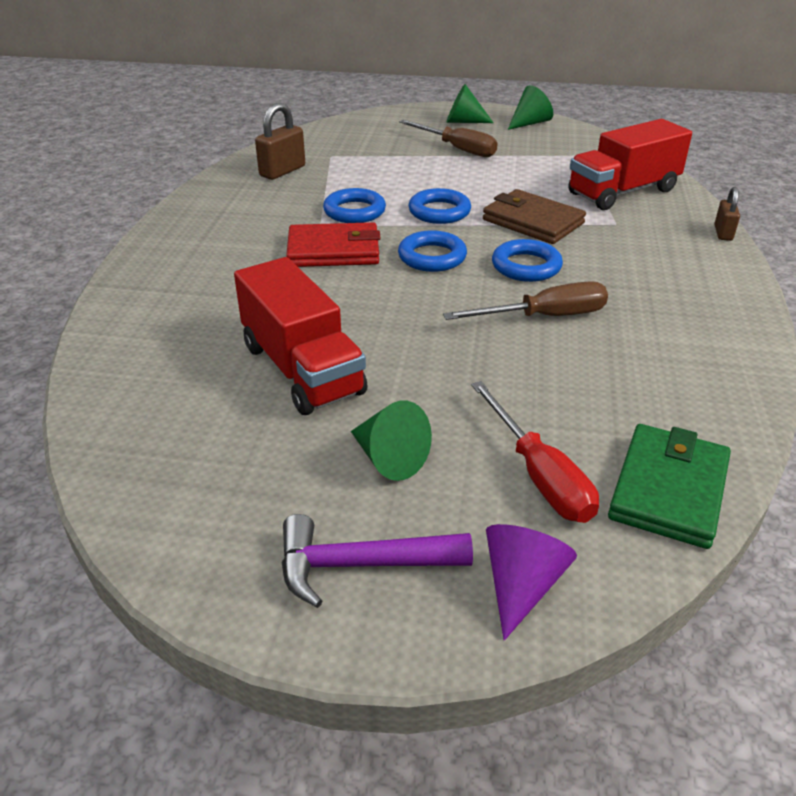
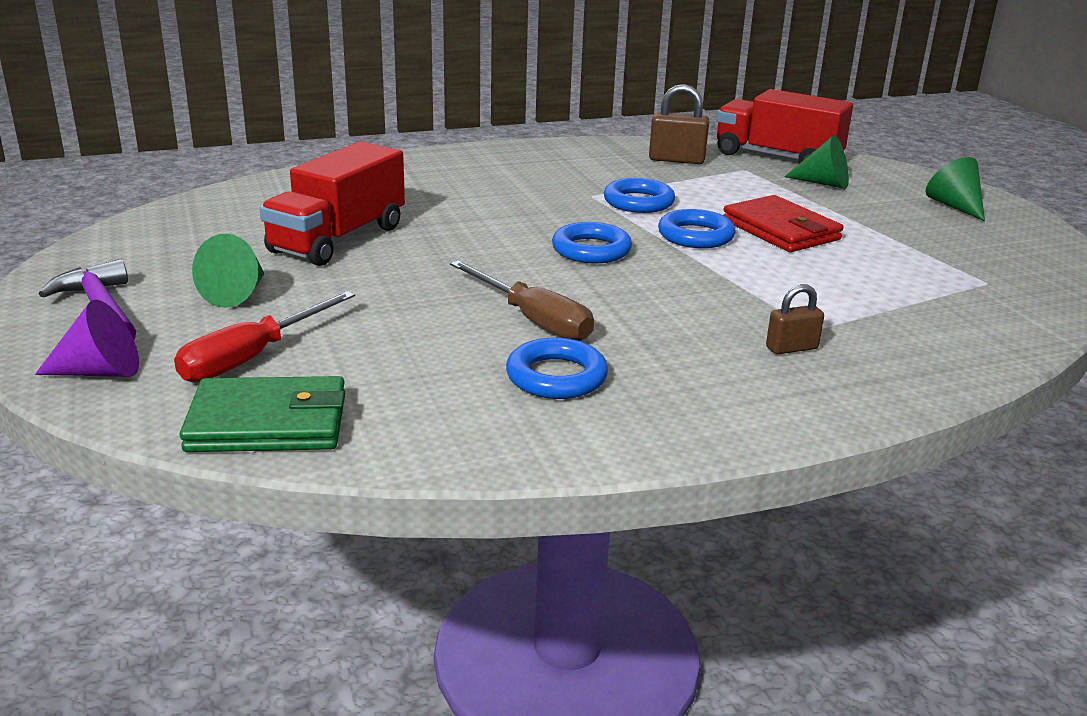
camera: 60 degrees right, 10 degrees down
red wallet [286,222,381,267] -> red wallet moved to [724,195,844,252]
brown screwdriver [399,120,498,157] -> none
brown wallet [483,189,586,244] -> none
blue ring [492,239,563,282] -> blue ring moved to [506,338,608,399]
green cone [508,85,553,130] -> green cone moved to [784,135,849,189]
red truck [568,119,692,210] -> red truck moved to [716,89,853,164]
brown padlock [714,187,740,241] -> brown padlock moved to [766,284,824,354]

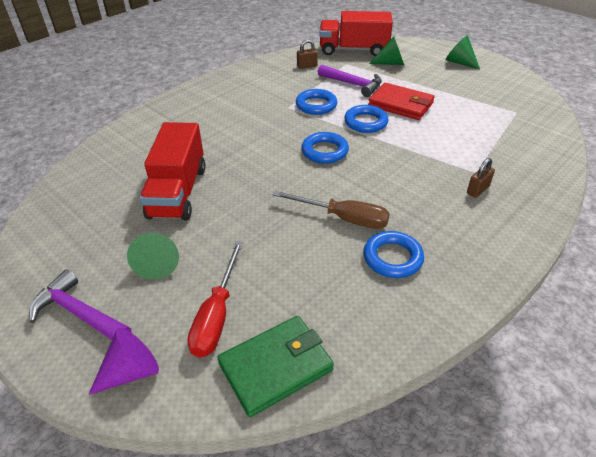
camera: 25 degrees left, 15 degrees up
brown padlock [649,84,709,164] -> brown padlock [297,39,318,69], size x0.62
none -> purple hammer [318,64,382,97]

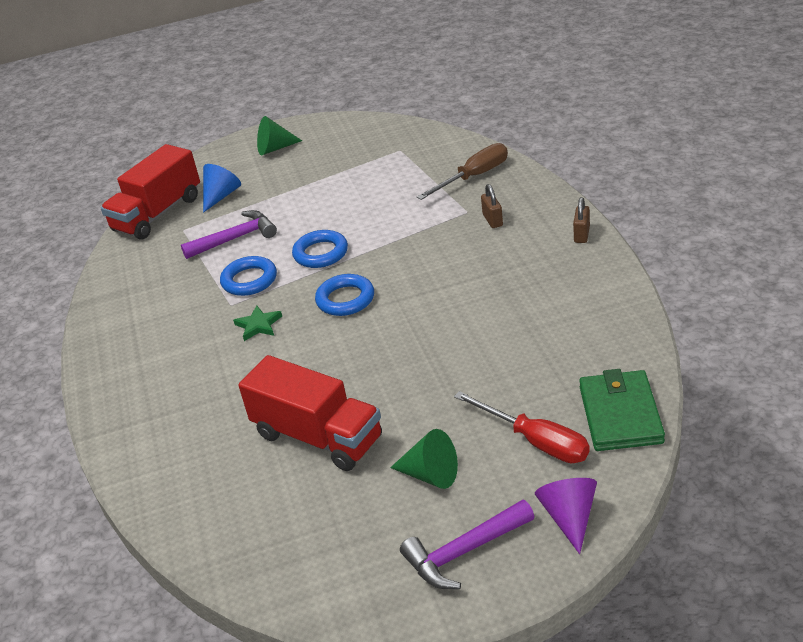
camera: 55 degrees left, 5 degrees down
brown screwdriver [273,191,390,229] -> brown screwdriver moved to [417,143,508,200]
brown padlock [297,39,318,69] -> brown padlock moved to [573,197,590,243]
blue ring [363,231,424,278] -> none
red wallet [368,83,435,120] -> none
green cone [369,36,404,65] -> blue cone [203,164,241,213]
none -> green star [233,305,282,341]

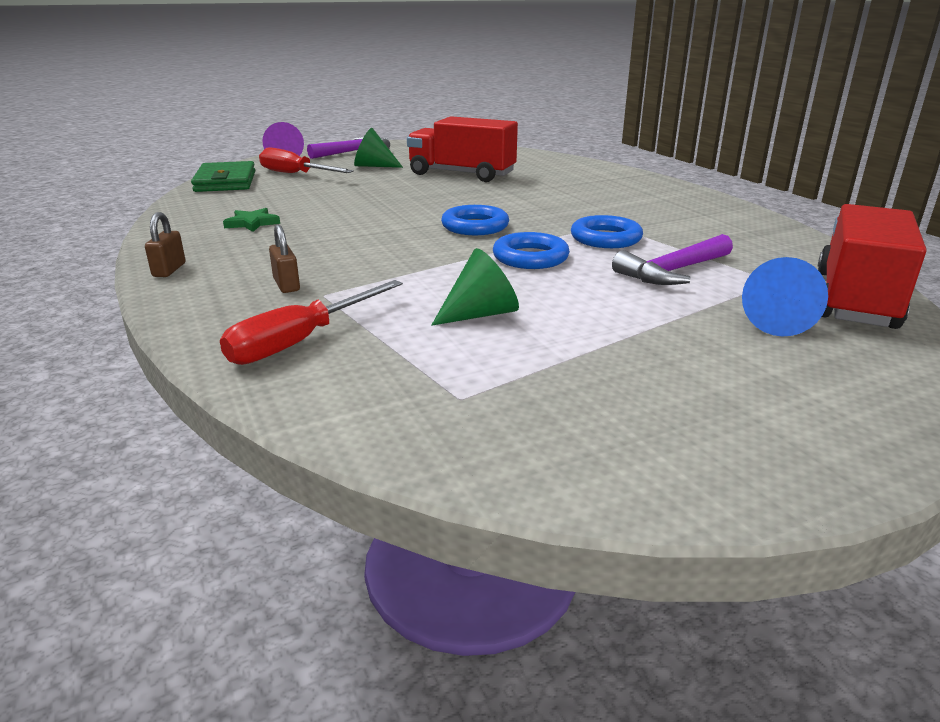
camera: 165 degrees right, 10 degrees down
green star [233,305,282,341] -> green star moved to [223,208,280,232]
green cone [257,116,302,155] -> green cone moved to [432,248,519,326]
brown screwdriver [417,143,508,200] -> red screwdriver [220,280,403,365]

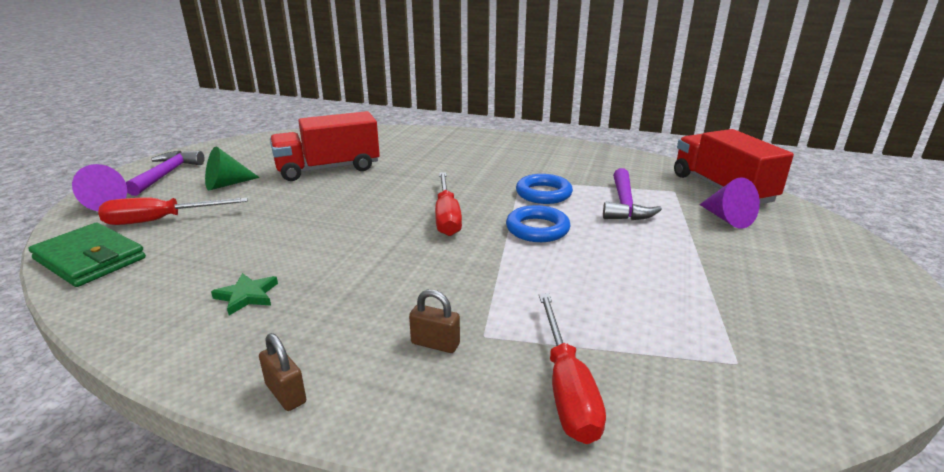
camera: 45 degrees left, 0 degrees up
green cone [432,248,519,326] -> none
blue ring [441,205,509,235] -> red screwdriver [435,172,462,236]
blue cone [742,257,828,337] -> purple cone [699,177,760,229]

